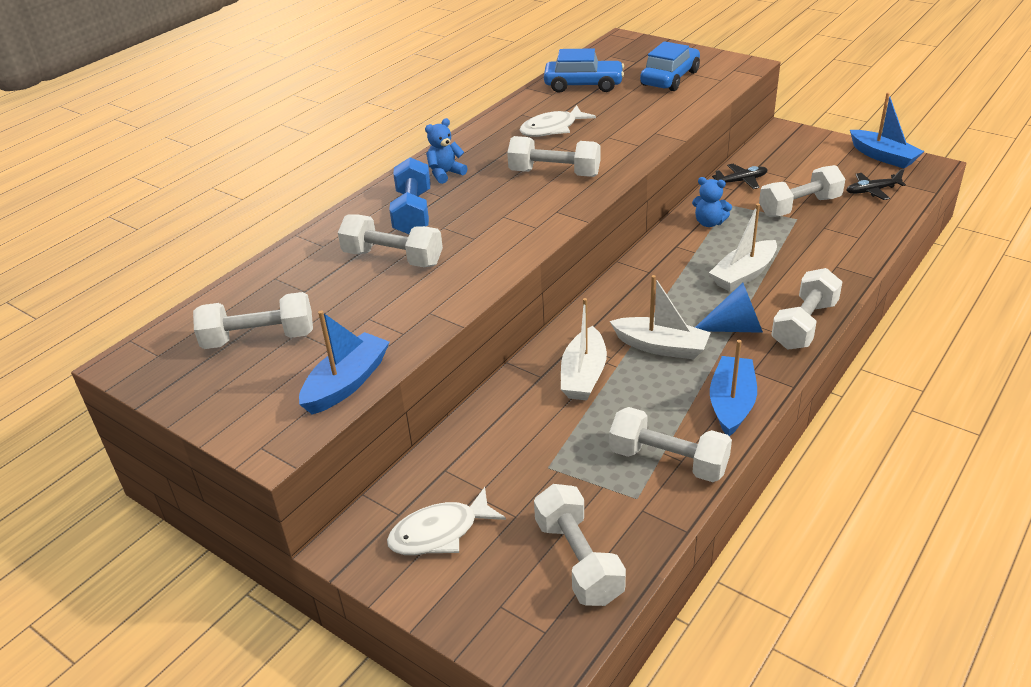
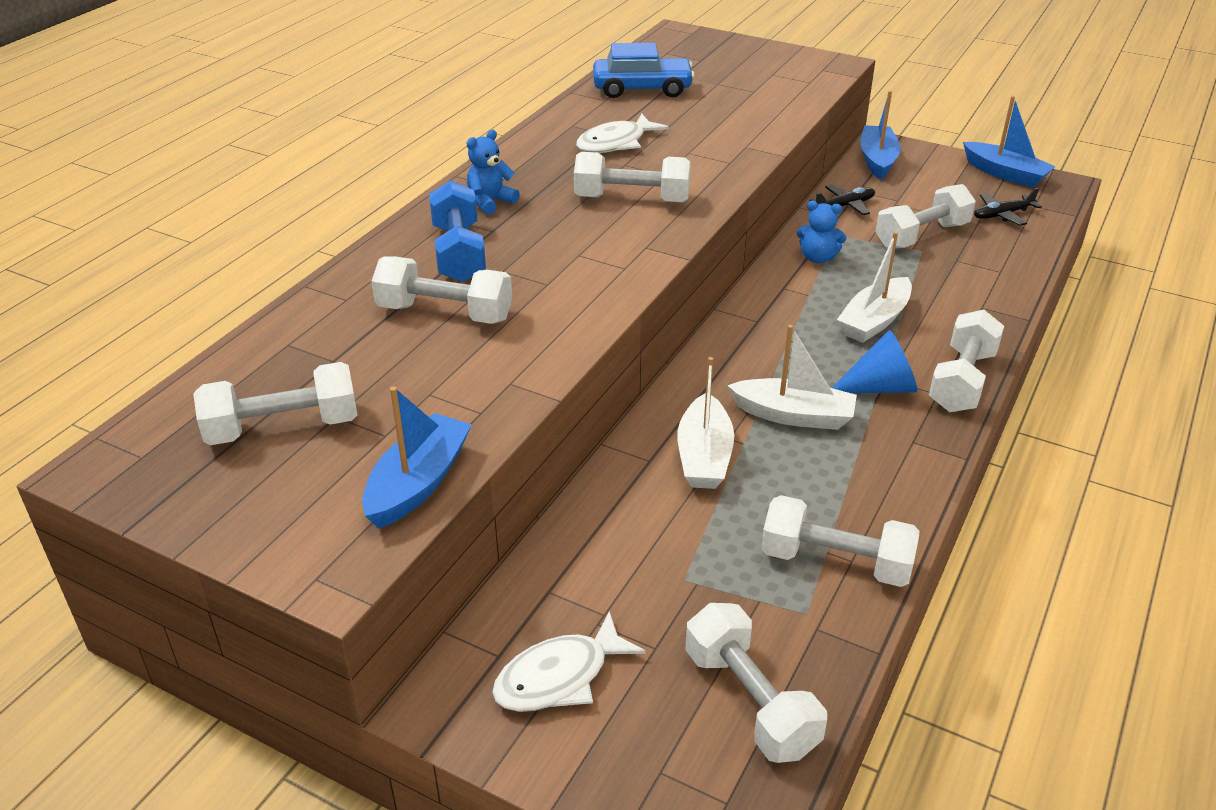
camera: 10 degrees left, 0 degrees up
blue car [640,41,700,91] -> none
blue boat [710,340,757,436] -> blue boat moved to [860,91,901,180]

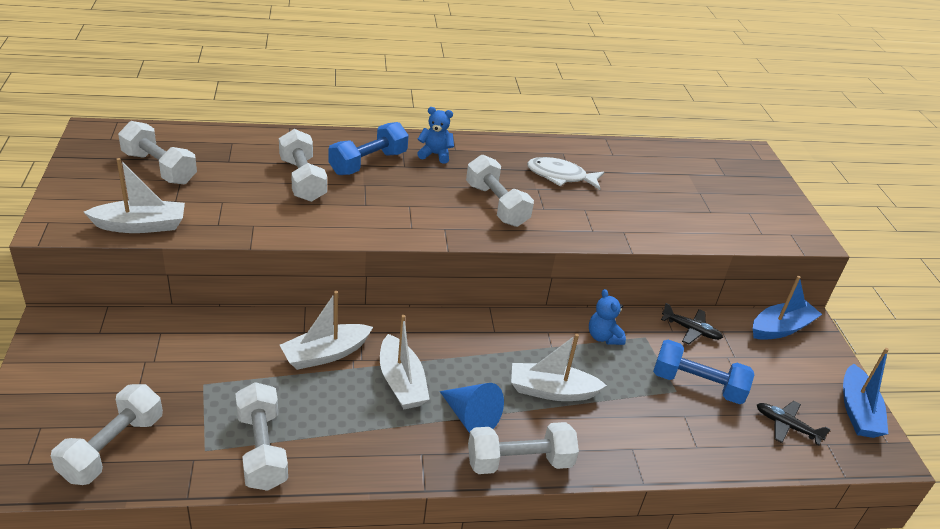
camera: 50 degrees right, 0 degrees up
blue boat [362,386,472,528] -> white boat [84,158,185,233]
white fish [492,611,646,712] -> none
blue car [593,43,695,98] -> none
white dumbbell [875,184,976,249] -> blue dumbbell [653,340,754,404]

